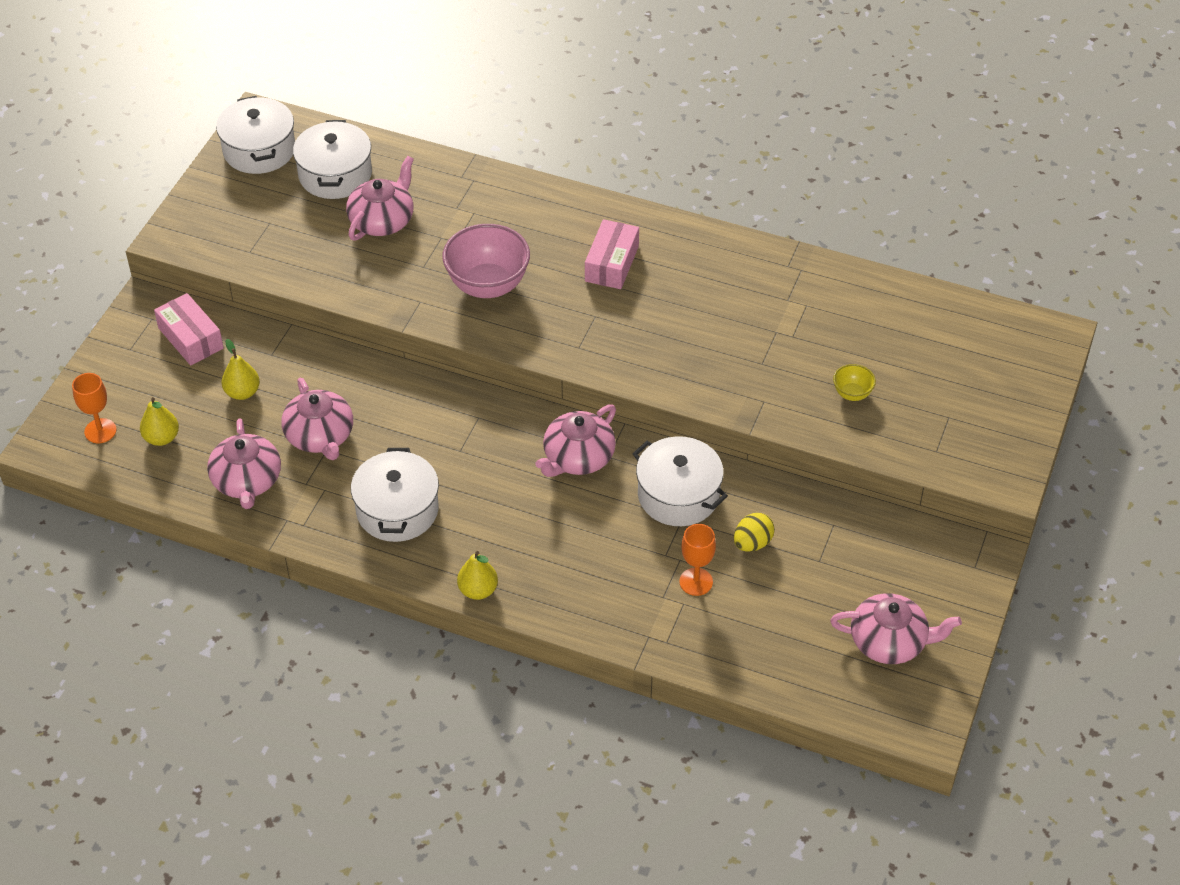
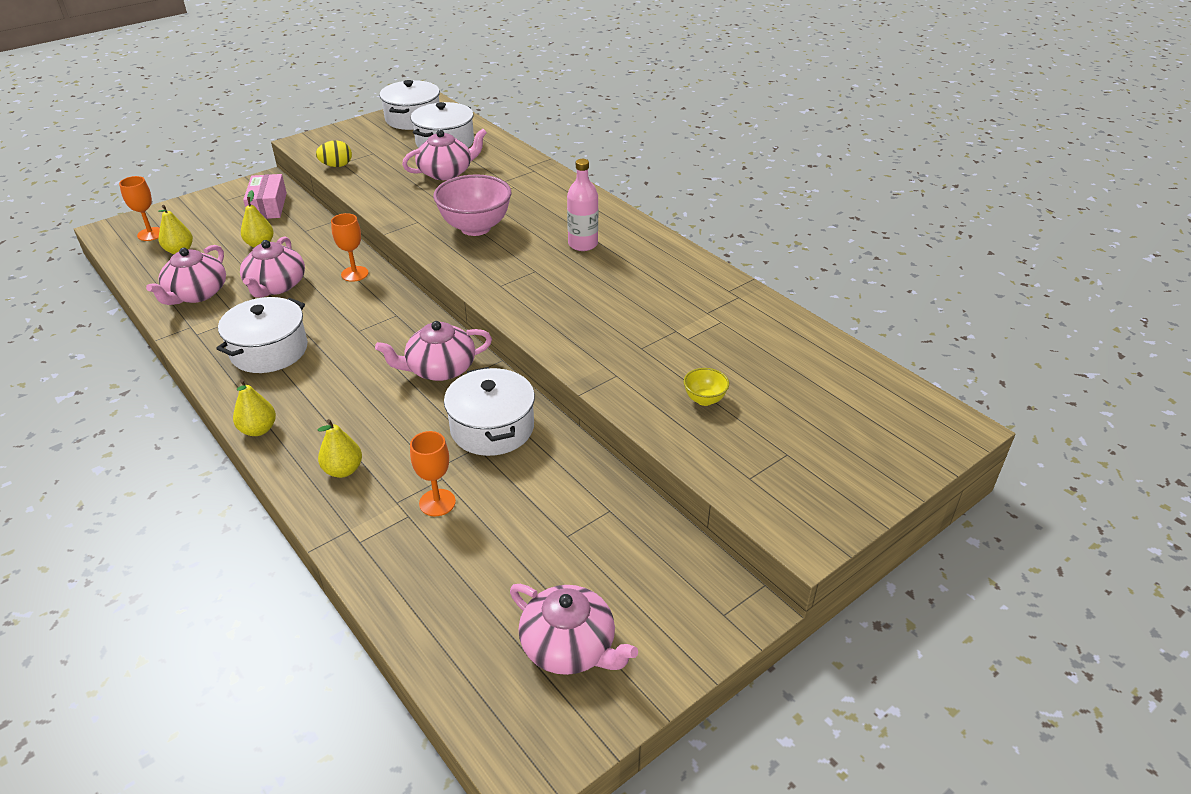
camera: 30 degrees right, 10 degrees down
pink box [585,219,639,289] -> pink bottle [567,159,598,251]
yellow egg [734,513,775,552] -> yellow egg moved to [316,141,352,167]
none -> yellow pear [318,419,362,478]
none -> orange goblet [331,213,369,282]

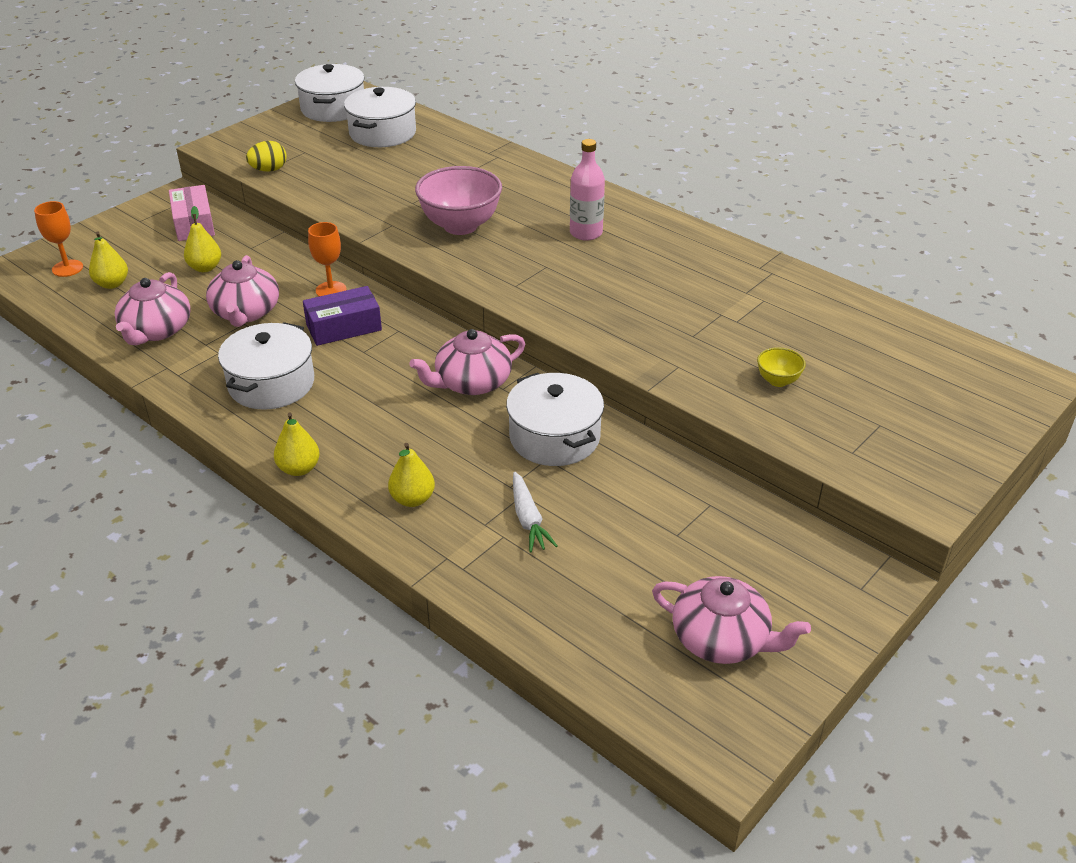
camera: 10 degrees left, 0 degrees up
pink teapot [402,129,487,180] -> none
orange goblet [410,431,456,516] -> white carrot [513,472,557,553]
none -> purple box [303,286,382,346]

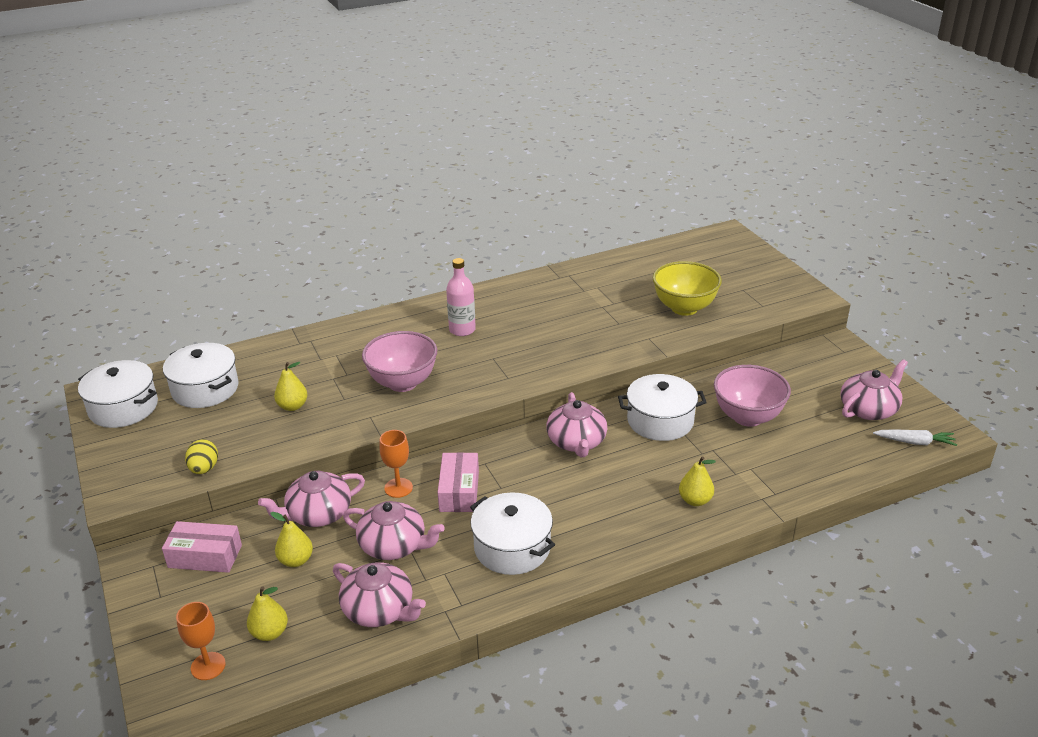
camera: 65 degrees left, 5 degrees down
yellow pear [274,413,320,476] -> yellow pear moved to [274,362,307,411]
purple box [303,286,382,346] -> pink box [437,452,479,512]
white carrot [513,472,557,553] -> white carrot moved to [873,430,957,446]
yellow bowl [757,347,806,387] -> yellow bowl [653,261,722,316], size x2.15
none -> pink teapot [258,471,365,527]
none -> pink bowl [714,365,791,427]

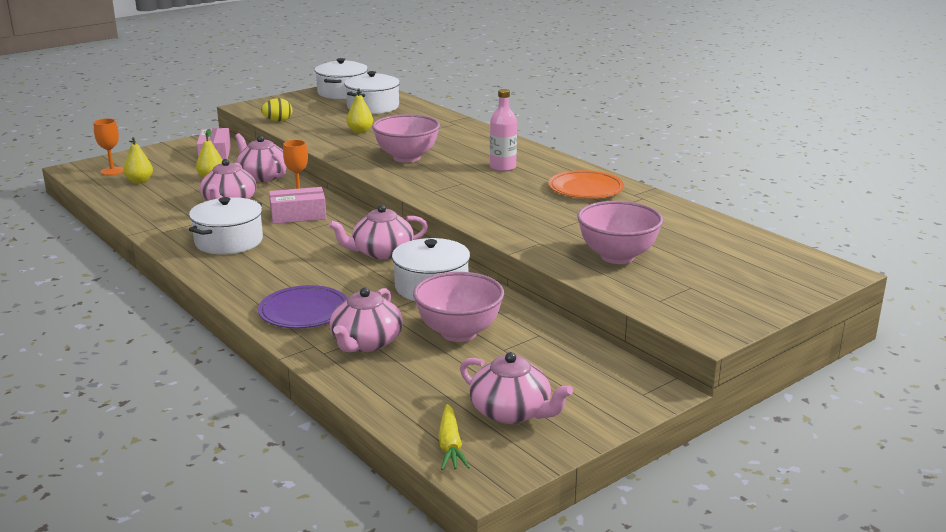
camera: 75 degrees right, 10 degrees down
pink teapot [333,562,426,627] -> pink teapot moved to [330,287,403,352]
yellow bowl [653,261,722,316] -> pink bowl [577,201,663,264]
yellow pear [679,456,716,506] -> purple plate [258,285,348,328]
white carrot [873,430,957,446] -> yellow carrot [438,404,470,470]
none -> orange plate [548,170,624,199]

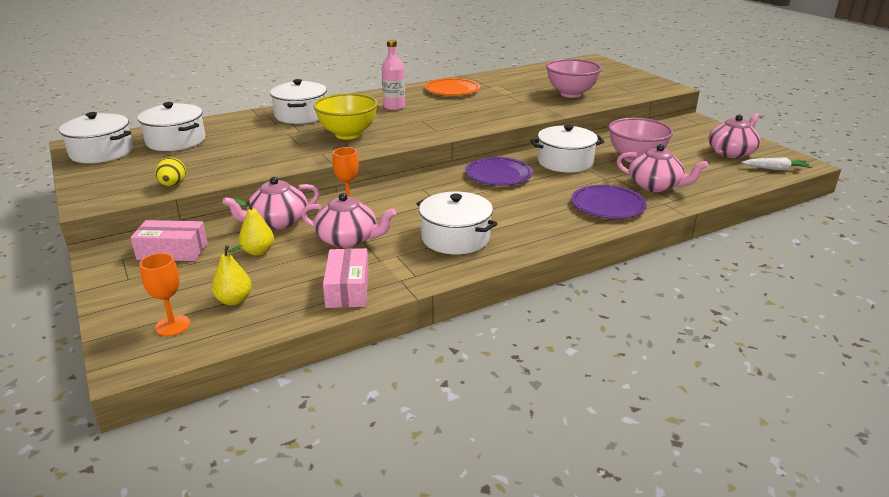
camera: 80 degrees left, 5 degrees up
pink box [269,187,326,224] -> pink box moved to [323,248,369,308]
pink teapot [329,205,428,259] -> purple plate [465,157,533,186]
yellow pear [347,88,373,133] -> none
pink bowl [372,114,440,163] -> yellow bowl [313,93,378,140]
yellow carrot [438,404,470,470] -> white carrot [742,157,812,171]
none -> white pot [270,79,327,124]

